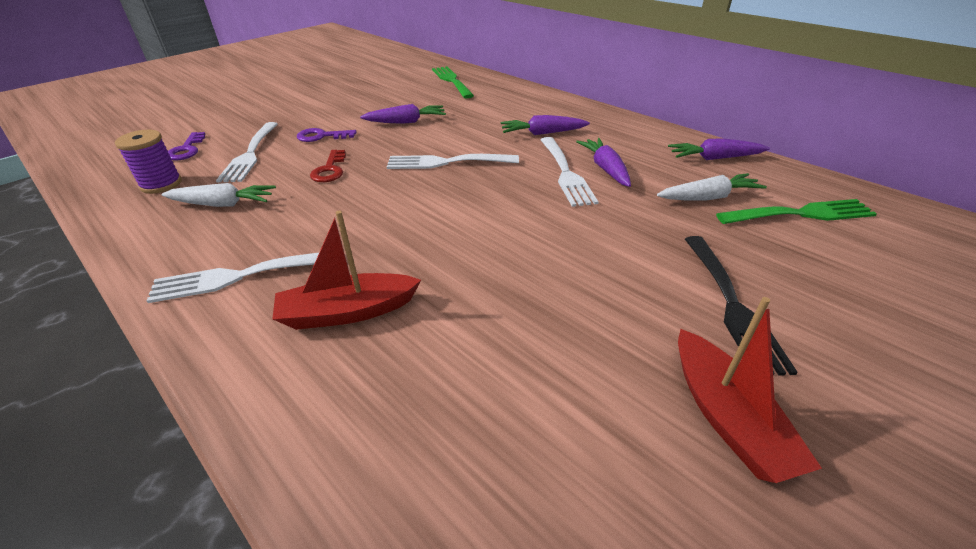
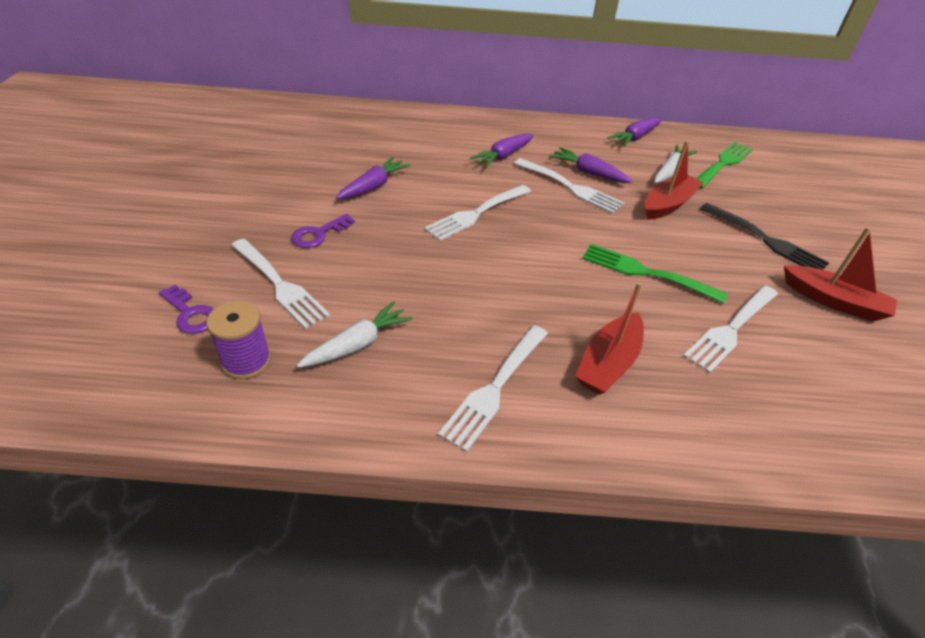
camera: 45 degrees left, 5 degrees up
red key [310,150,346,182] -> none
green fork [432,66,474,99] -> green fork moved to [582,244,728,303]
none -> red boat [645,141,704,220]
none -> white fork [683,285,778,373]

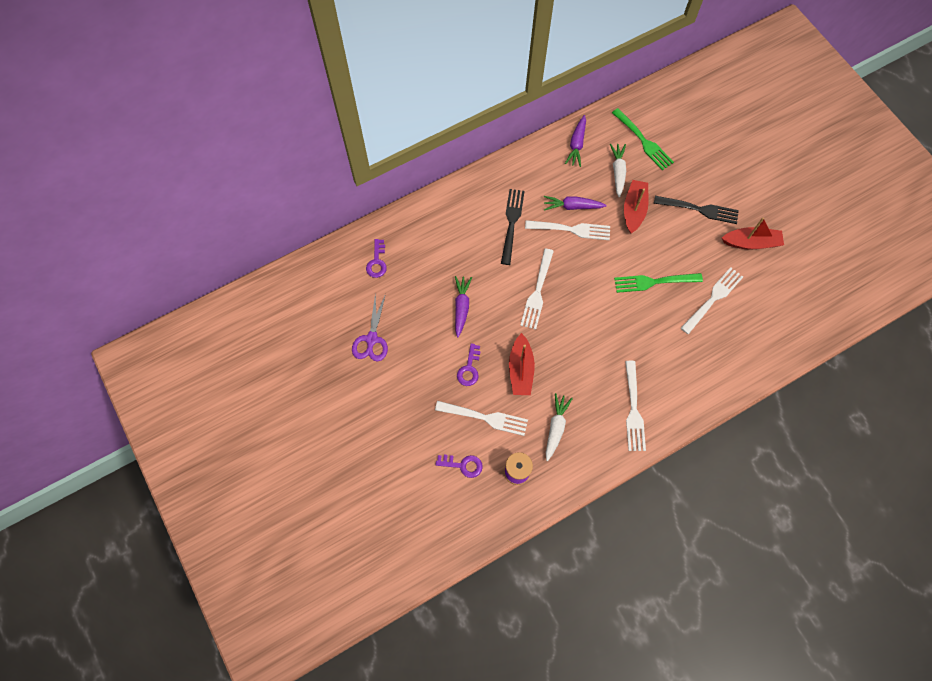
camera: 30 degrees left, 25 degrees up
purple carrot [470,134,534,168] -> black fork [501,189,525,265]
red boat [575,282,644,395] -> red boat moved to [509,333,535,395]
white fork [683,285,778,373] -> white fork turned 150 degrees counterclockwise [681,267,743,334]
green fork [696,142,753,188] -> green fork turned 135 degrees clockwise [612,108,674,171]
none -> purple scissors [352,294,388,362]
none -> purple key [366,239,387,278]

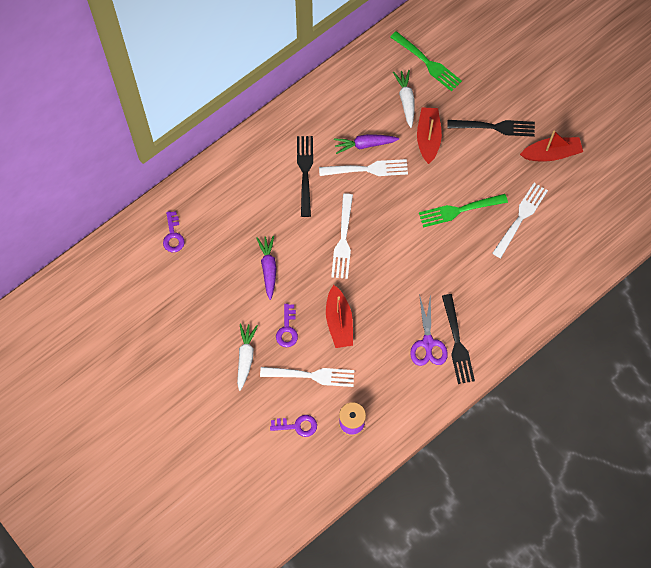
camera: 10 degrees left, 0 degrees up
purple scissors [352,294,388,362] -> purple scissors moved to [410,293,448,366]
white carrot [546,393,573,461] -> white carrot moved to [237,323,258,391]
purple carrot [565,115,586,167] -> none
white fork [625,361,646,451] -> black fork [442,294,475,384]

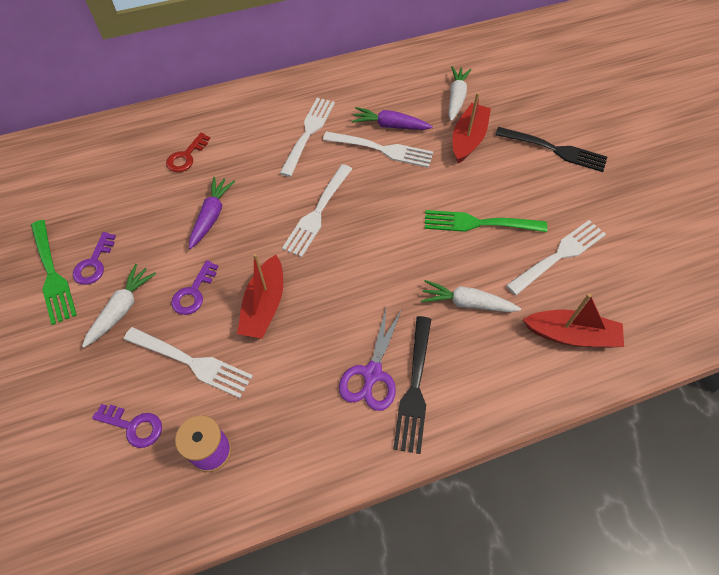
camera: 20 degrees right, 10 degrees down
purple key [163,211,185,252] -> purple key moved to [73,232,116,285]
black fork [297,136,313,217] -> white fork [280,98,335,177]
green fork [390,31,462,92] -> green fork moved to [31,220,77,325]
red boat [520,131,583,162] -> red boat moved to [523,293,624,348]
none -> red key [166,133,210,172]
none -> white carrot [421,280,521,312]

